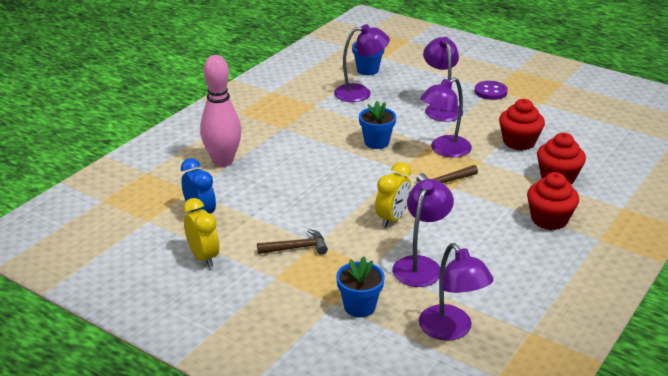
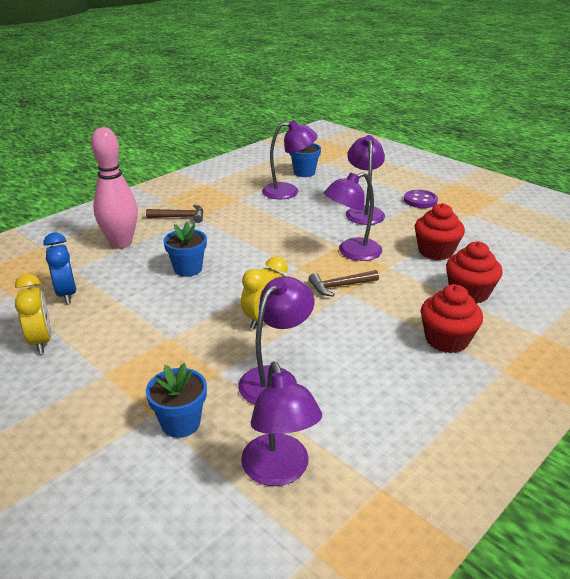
camera: 10 degrees right, 0 degrees up
brown hammer [257,229,328,255] -> brown hammer moved to [146,205,204,223]
blue flower pot [359,101,396,149] -> blue flower pot moved to [163,222,207,277]

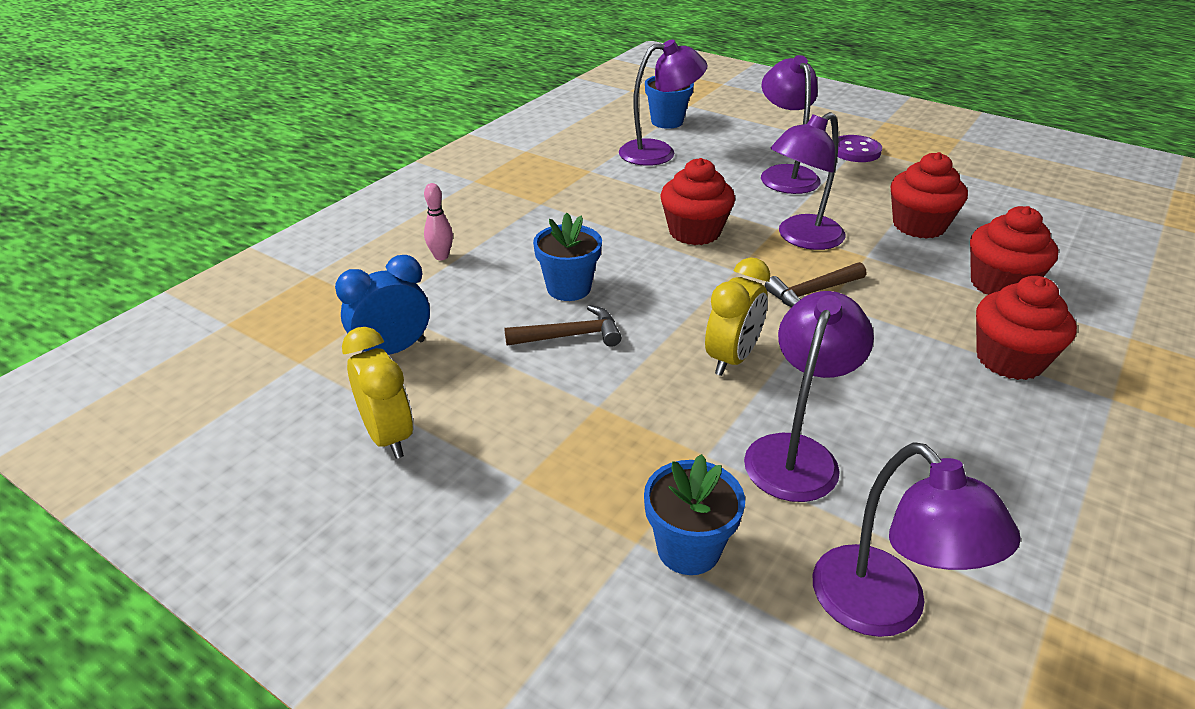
camera: 10 degrees left, 5 degrees up
blue clock [44,232,77,304] -> blue clock turned 90 degrees counterclockwise [335,255,430,355]
pink bowling pin [91,127,138,249] -> pink bowling pin [424,183,453,260], size x0.42
brown hammer [146,205,204,223] -> brown hammer moved to [504,305,622,347]
none -> red cupcake [660,158,735,245]

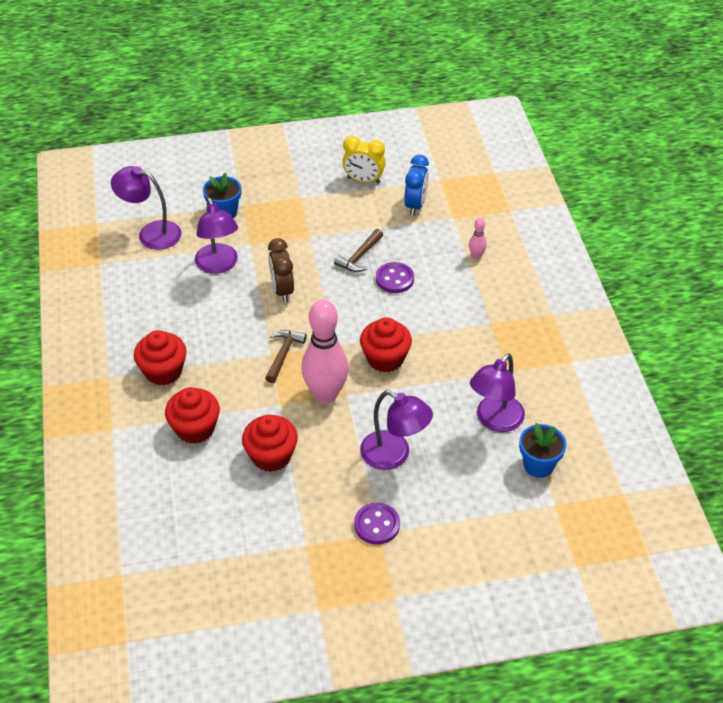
camera: 135 degrees right, 10 degrees up
blue flower pot [533,213,602,301] -> purple button [376,262,414,293]
yellow clock [705,258,770,376] -> brown clock [268,238,294,302]
purple lamp [771,112,845,250] -> pink bowling pin [301,299,349,403]

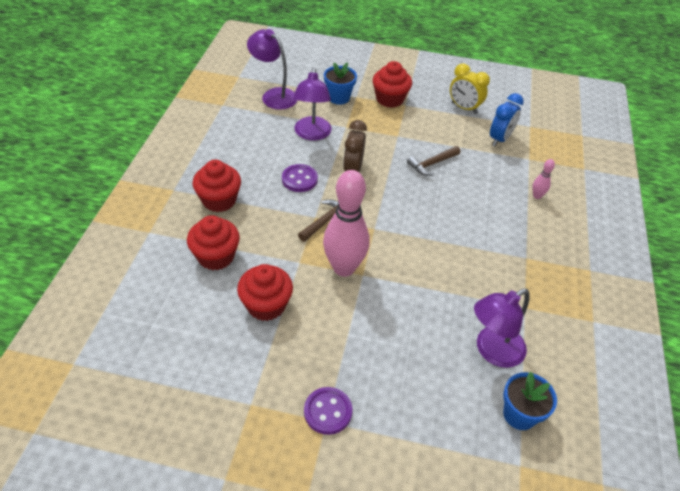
camera: 20 degrees right, 0 degrees up
red cupcake [360,317,412,372] -> red cupcake moved to [373,61,412,108]
purple lamp [360,391,433,470] -> none
purple button [376,262,414,293] -> purple button moved to [282,164,318,192]

